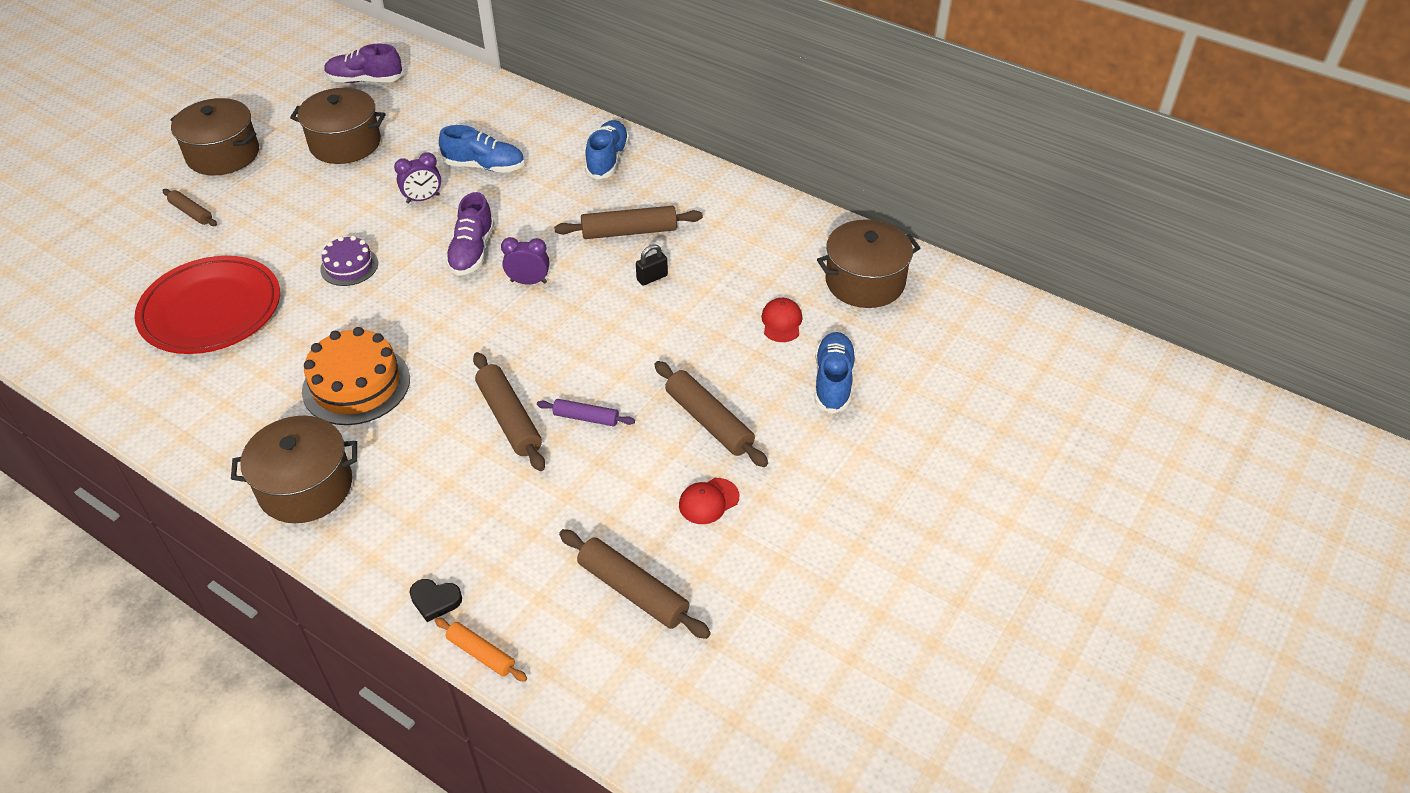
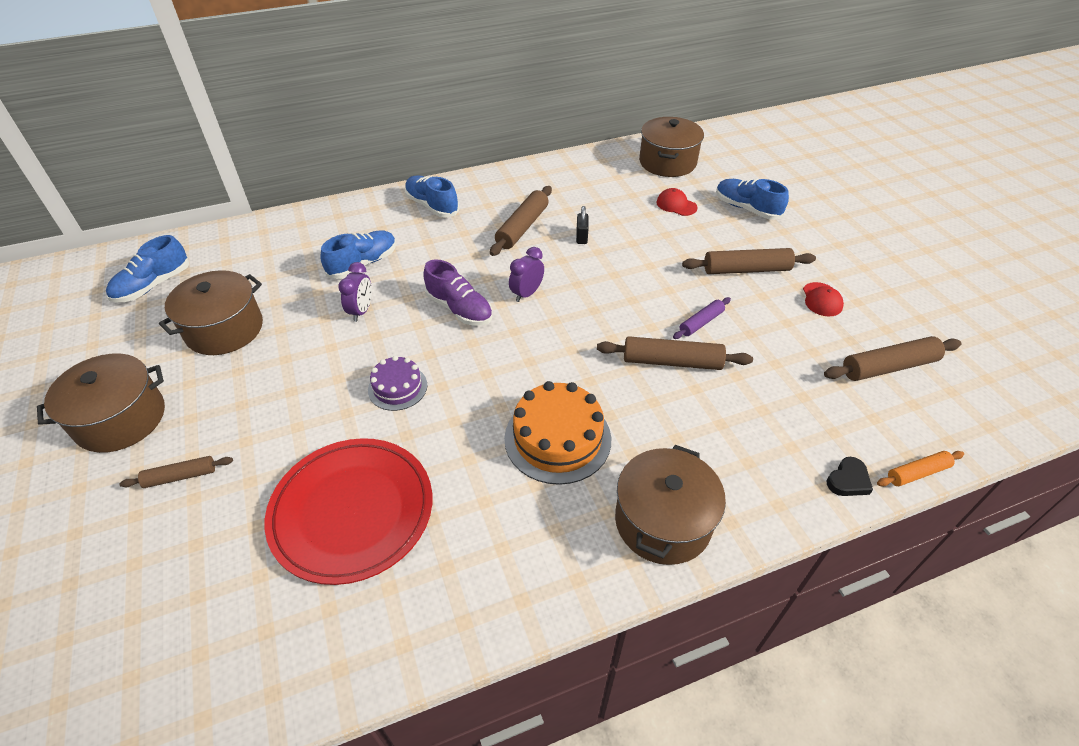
camera: 55 degrees left, 0 degrees up
purple shoe [324,43,404,83] -> blue shoe [106,235,189,302]

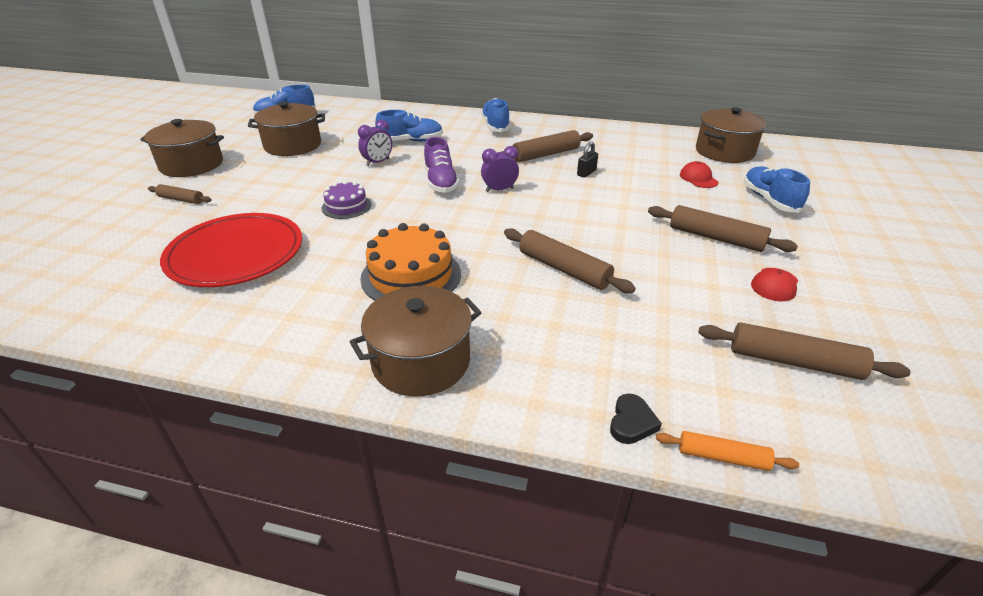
camera: 35 degrees right, 10 degrees down
purple rolling pin [673,297,731,339] -> none
black heart [826,457,873,496] -> black heart turned 60 degrees counterclockwise [610,393,662,444]

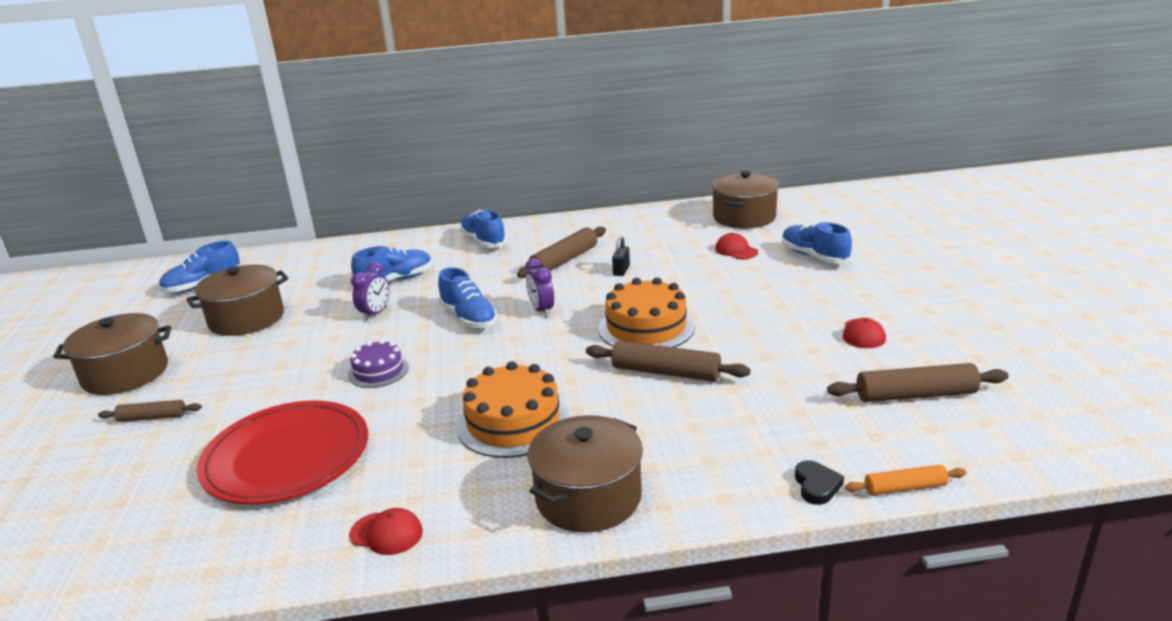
camera: 20 degrees left, 10 degrees down
purple shoe [424,137,459,193] -> blue shoe [438,267,497,328]
purple clock [481,146,519,192] -> purple clock turned 75 degrees counterclockwise [525,258,554,317]
brown rolling pin [648,205,798,252] -> none
none -> red cap [349,508,423,555]
none -> orange cake [598,278,695,348]

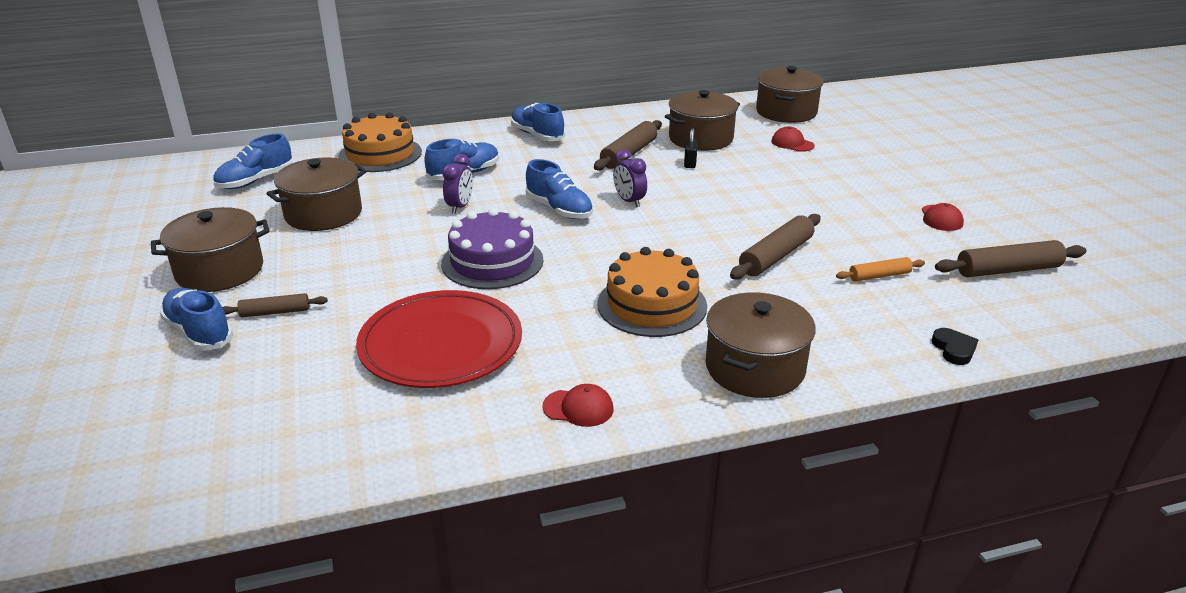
camera: 10 degrees left, 5 degrees up
purple cake [348,339,409,388] -> purple cake [441,208,544,289], size x1.70
brown rolling pin [586,341,750,382] -> brown rolling pin turned 60 degrees counterclockwise [730,214,821,280]
orange cake [598,278,695,348] -> orange cake moved to [338,112,422,172]
blue shoe [782,222,852,264] -> blue shoe moved to [160,288,233,351]
orange rolling pin [845,465,967,495] -> orange rolling pin moved to [836,257,925,282]
none -> brown pot [665,90,740,151]

